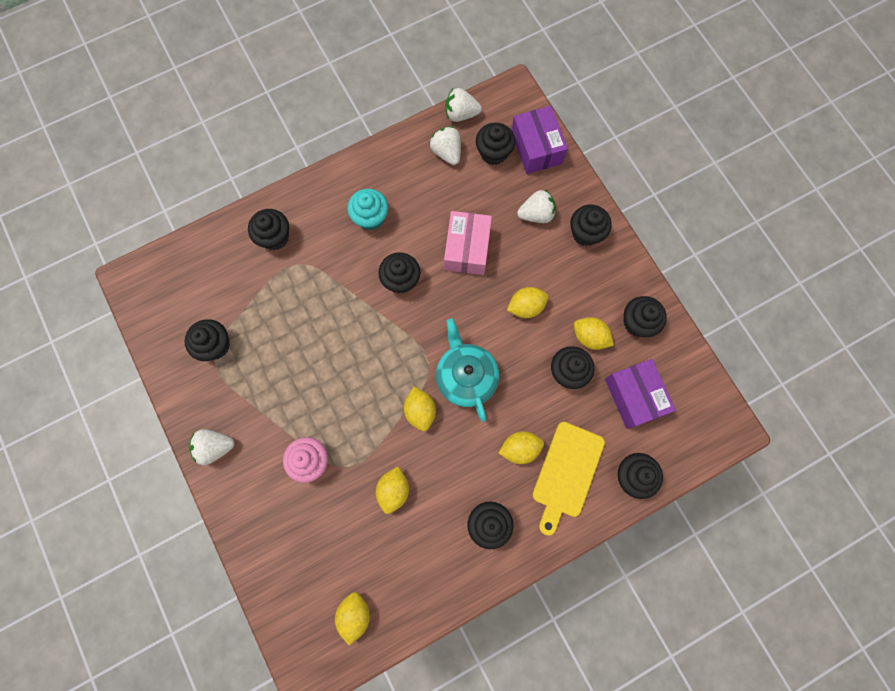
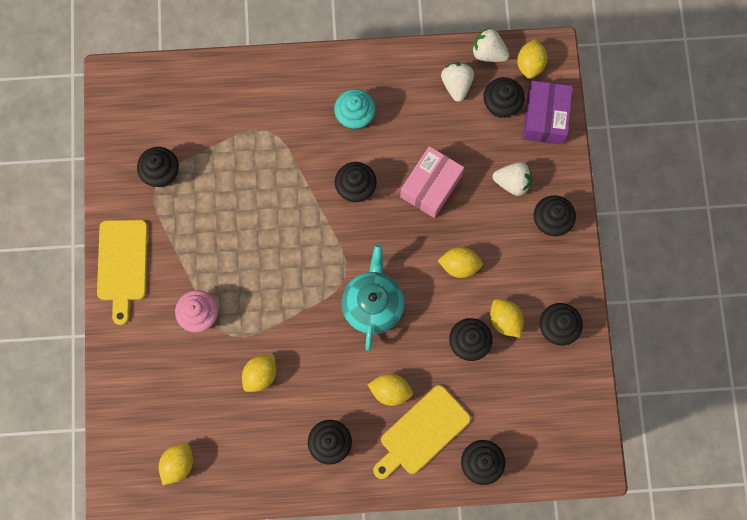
camera: 25 degrees right, 0 degrees up
white strawberry [189,429,235,465] -> yellow cutting board [97,220,148,325]
black cupcake [248,209,289,250] -> none
yellow lemon [404,387,436,431] -> yellow lemon moved to [517,39,547,79]
purple box [605,359,676,429] -> none

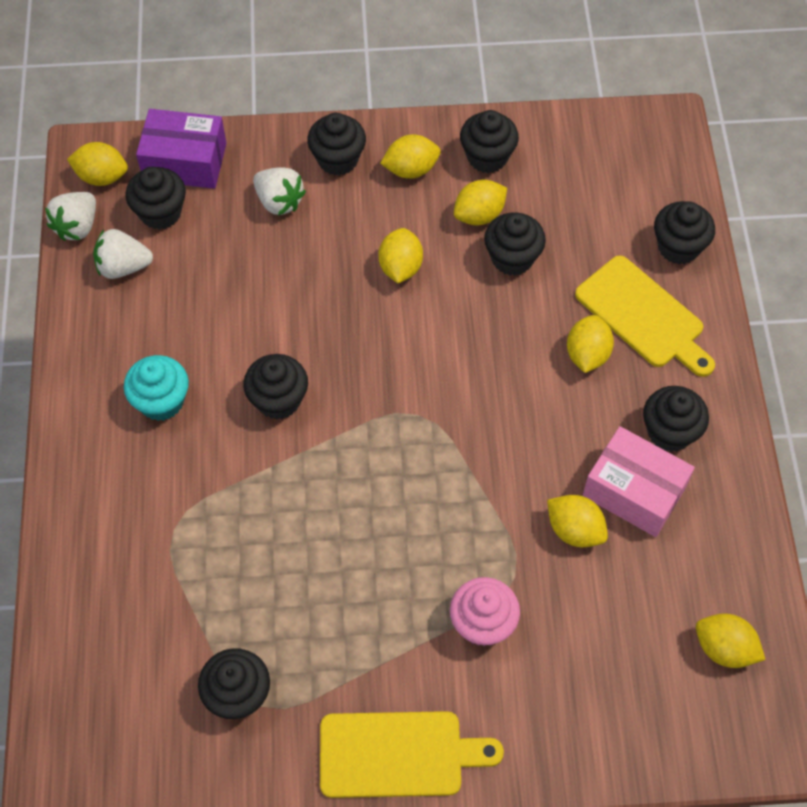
camera: 90 degrees left, 15 degrees down
turquoise teapot [342,245,404,351] -> none
pink box [400,146,464,218] -> pink box moved to [583,426,695,537]
white strawberry [493,162,532,196] -> white strawberry turned 120 degrees clockwise [253,167,306,216]
none -> yellow lemon [380,134,441,179]

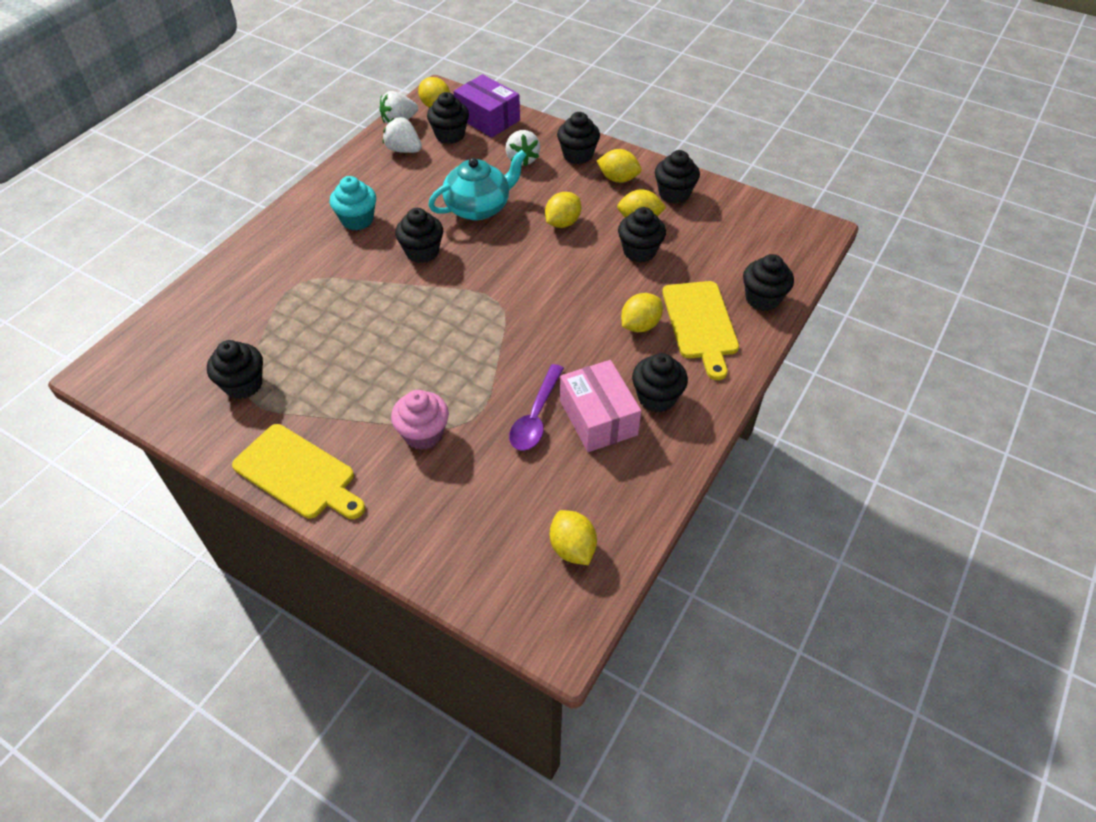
camera: 35 degrees right, 10 degrees down
yellow lemon [547,495,608,547] -> purple spoon [509,364,564,451]
none -> turquoise teapot [428,150,526,220]

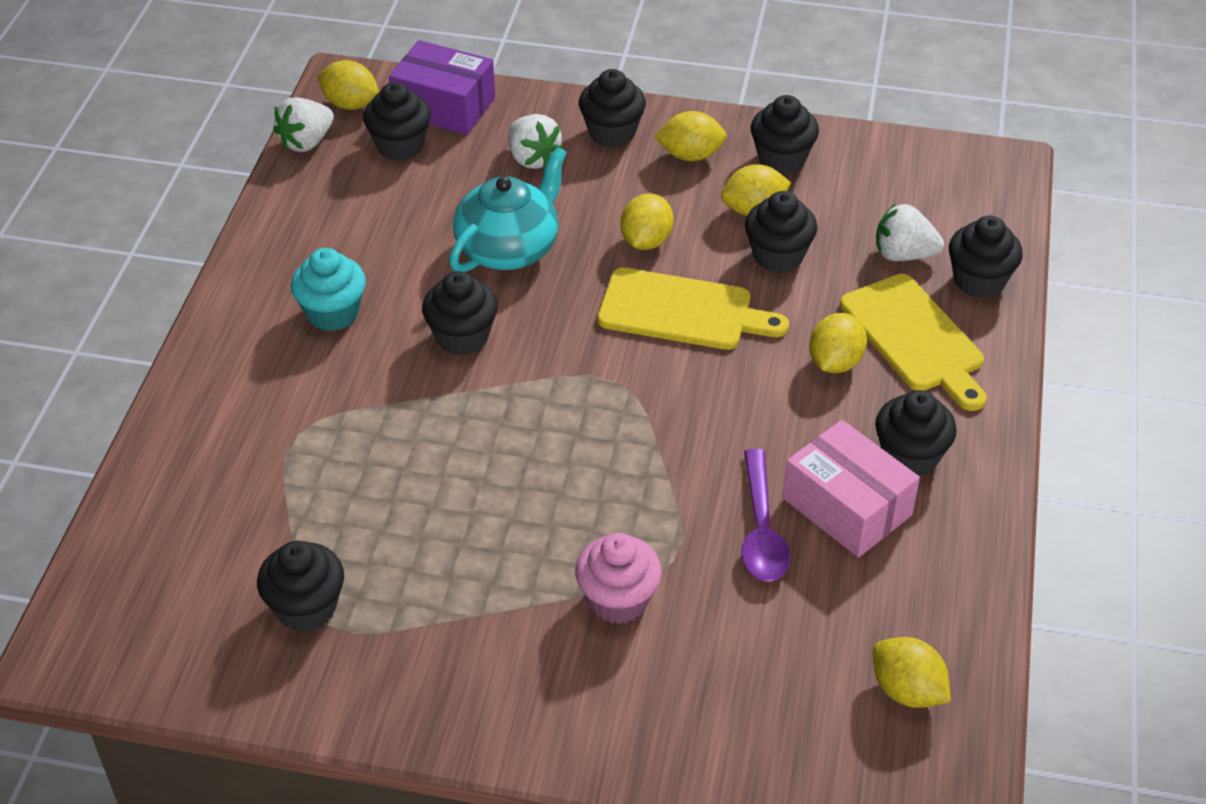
camera: 20 degrees left, 5 degrees down
yellow cutting board [232,424,365,519] -> yellow cutting board moved to [597,268,789,350]
white strawberry [383,117,422,153] -> white strawberry moved to [876,204,944,261]

